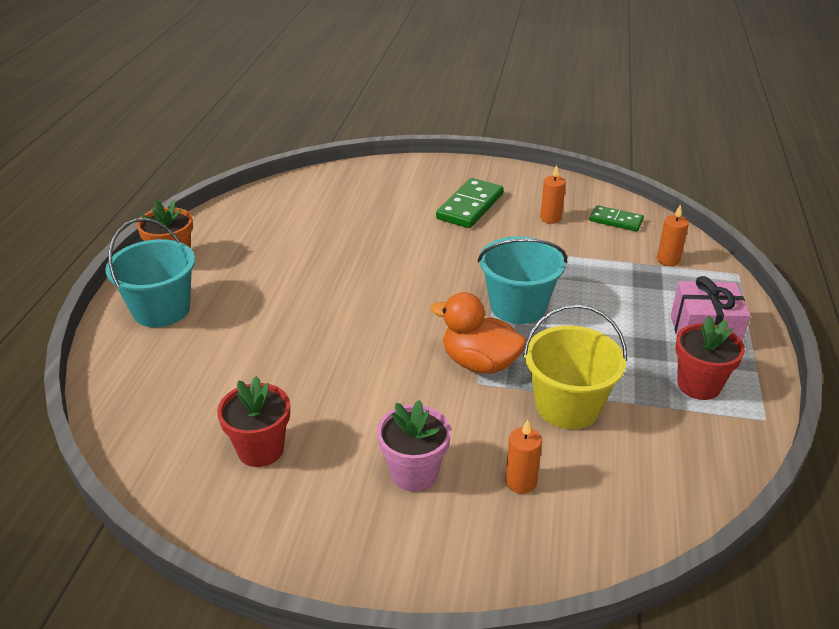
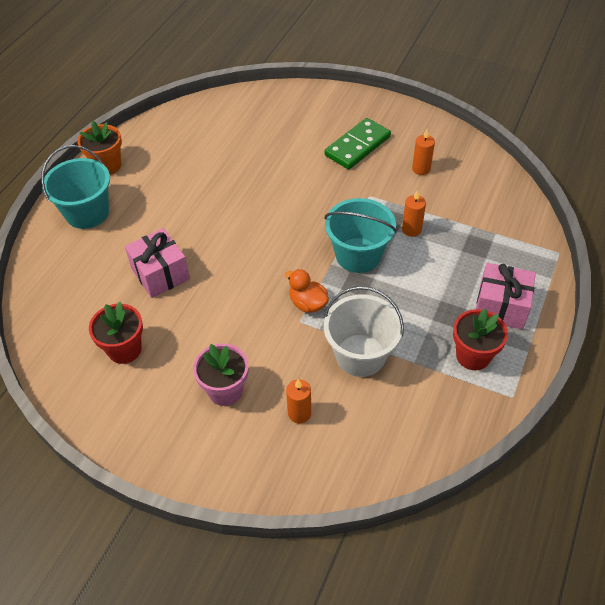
camera: 15 degrees right, 15 degrees up
orange duck [431,292,526,374] -> orange duck [285,269,329,313], size x0.66
yellow bucket [523,304,627,429] -> white bucket [324,286,404,377]
green domino [589,205,644,231] -> none
orange candle [657,204,689,266] -> orange candle moved to [402,190,426,237]
none -> pink gift [125,228,190,298]

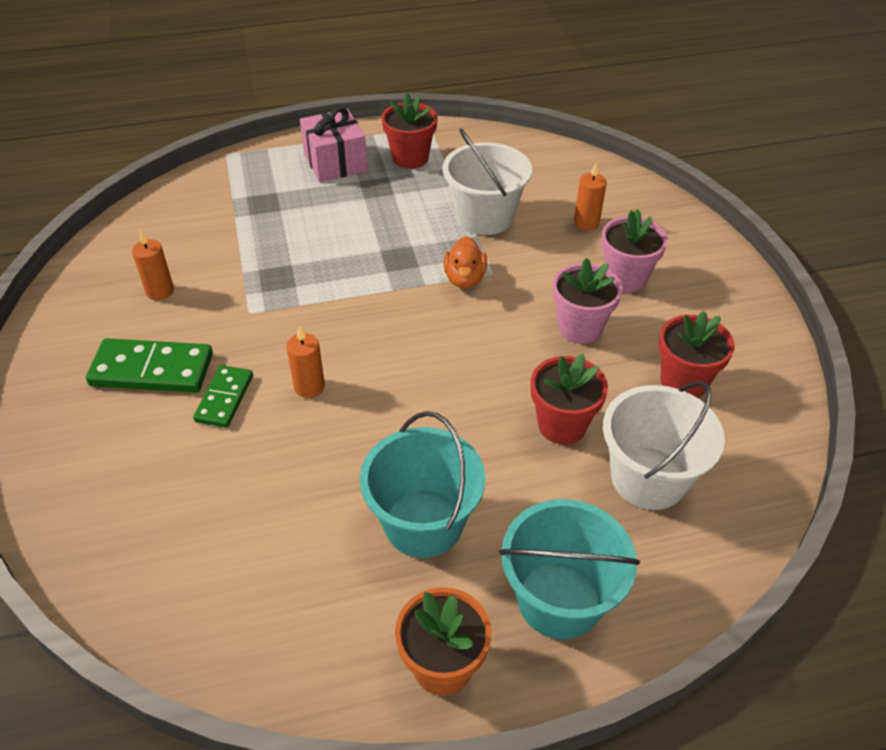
camera: 130 degrees left, 5 degrees down
pink gift [125,228,190,298] -> red flower pot [531,354,608,444]
turquoise bucket [325,198,397,273] -> turquoise bucket moved to [360,411,486,558]
orange candle [402,190,426,237] -> orange candle moved to [286,325,325,398]
none -> green domino [193,365,253,428]
none -> pink flower pot [553,258,623,344]
none -> white bucket [603,381,725,510]

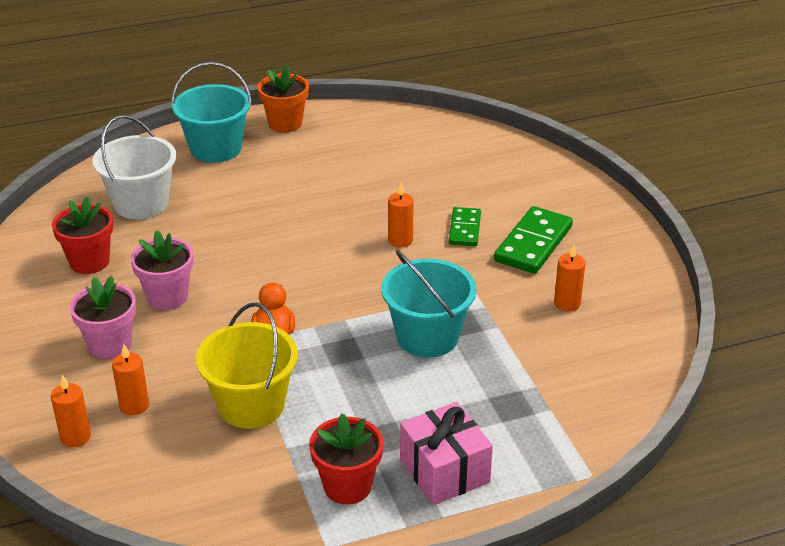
camera: 175 degrees right, 10 degrees down
green domino [86,338,213,393] -> green domino turned 60 degrees counterclockwise [494,206,573,274]
turquoise bucket [360,411,486,558] -> turquoise bucket moved to [381,250,476,358]
white bucket [443,129,532,235] -> yellow bucket [196,302,298,429]
red flower pot [531,354,608,444] -> none
none -> orange candle [51,375,91,447]

